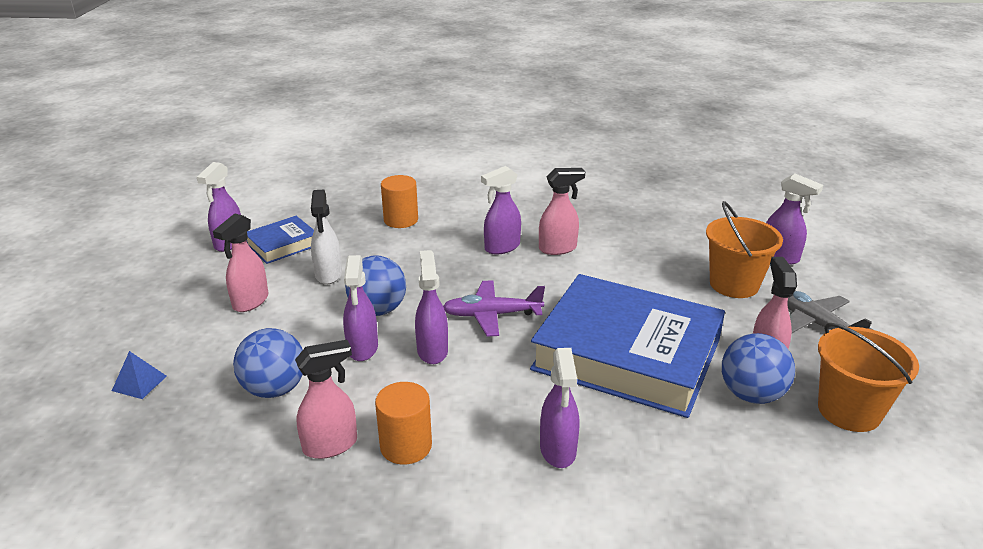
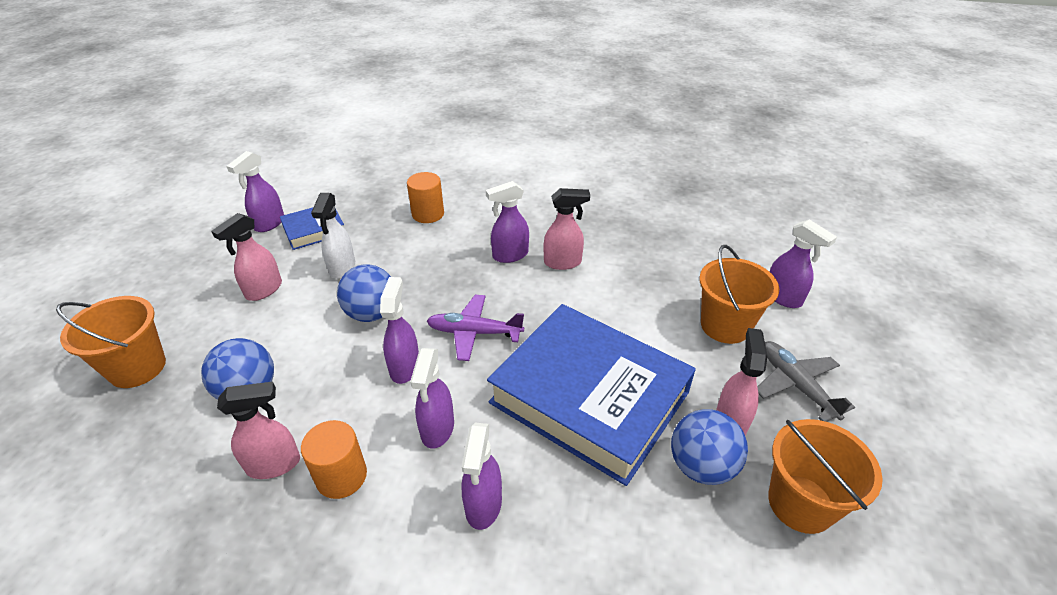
camera: 10 degrees right, 10 degrees up
blue pyramid [112,351,167,399] -> orange bucket [56,296,166,388]
purple spray bottle [343,255,378,361] -> purple spray bottle moved to [410,348,454,449]

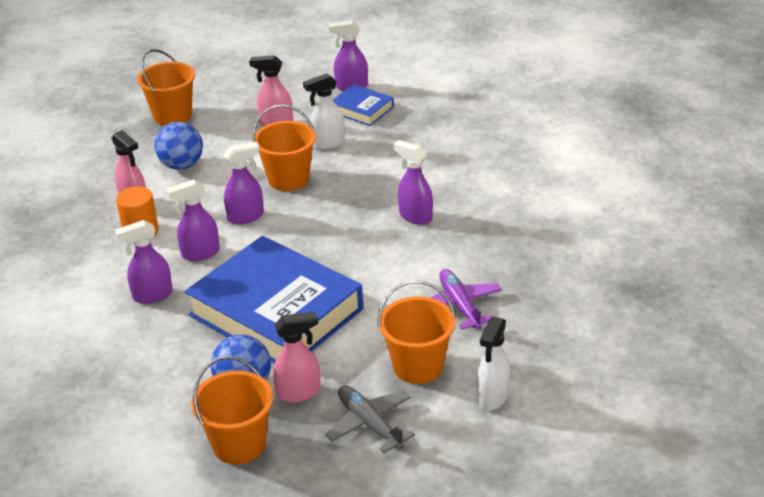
camera: 65 degrees right, 5 degrees down
blue ball [337,264,391,322] -> orange bucket [252,104,316,191]
orange cylinder [407,172,444,223] -> none
purple plane [427,295,524,361] -> purple plane moved to [431,269,502,330]
blue book [487,304,696,486] -> blue book turned 60 degrees counterclockwise [184,236,363,364]
pink spray bottle [544,188,590,270] -> none
grey plane [757,341,855,422] -> grey plane turned 75 degrees counterclockwise [325,385,415,454]
purple spray bottle [770,219,837,308] -> white spray bottle [477,316,510,410]

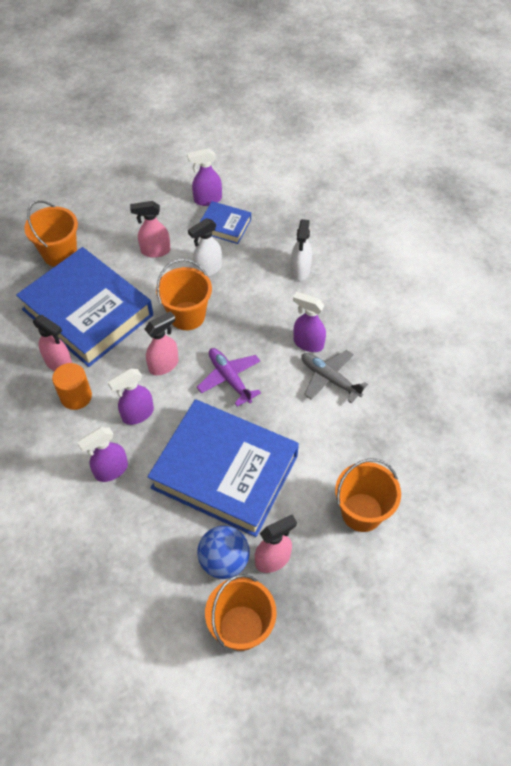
camera: 15 degrees left, 20 degrees up
blue ball [154,122,203,170] -> blue book [16,247,153,367]
purple spray bottle [223,142,264,224] -> pink spray bottle [144,311,179,375]
grey plane [325,385,415,454] -> grey plane moved to [301,350,368,403]
purple plane [431,269,502,330] -> purple plane moved to [197,348,261,407]
white spray bottle [477,316,510,410] -> white spray bottle moved to [291,219,312,281]

